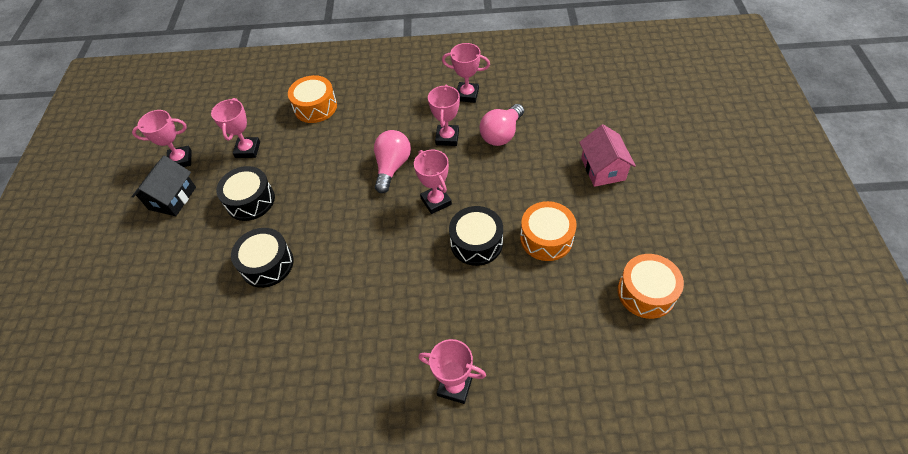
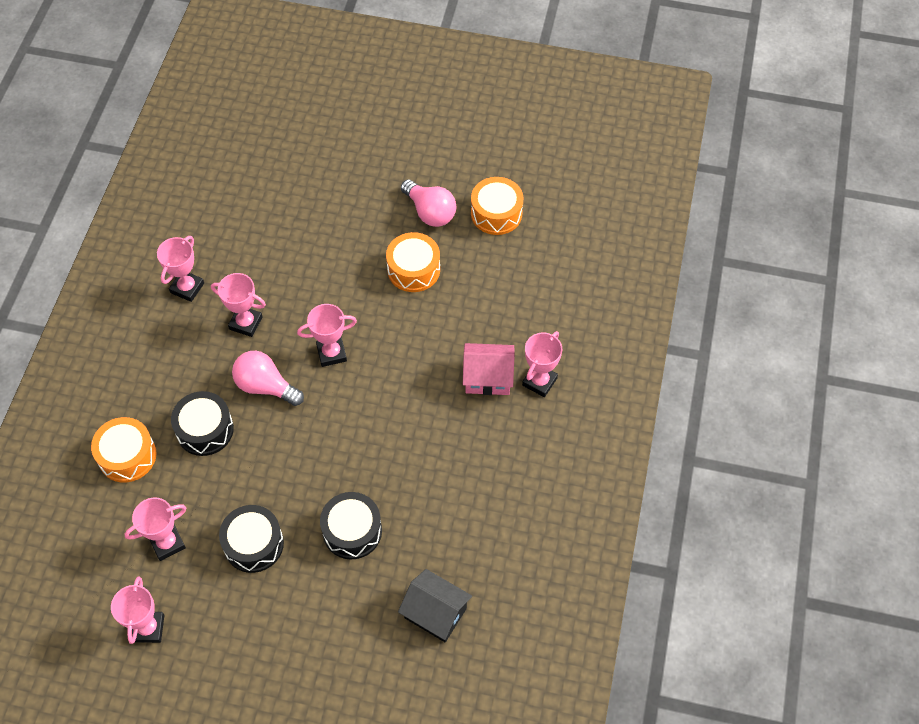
camera: 80 degrees left, 5 degrees up
black house [132,156,196,216] -> black house moved to [398,569,472,642]
pink trophy [211,98,260,158] -> pink trophy turned 45 degrees counterclockwise [124,497,186,561]
black drum [449,206,503,266] -> black drum moved to [171,391,234,456]
pink light bulb [480,104,524,146] -> pink light bulb moved to [401,180,456,227]
pink house [579,124,636,187] -> pink house moved to [463,343,515,395]

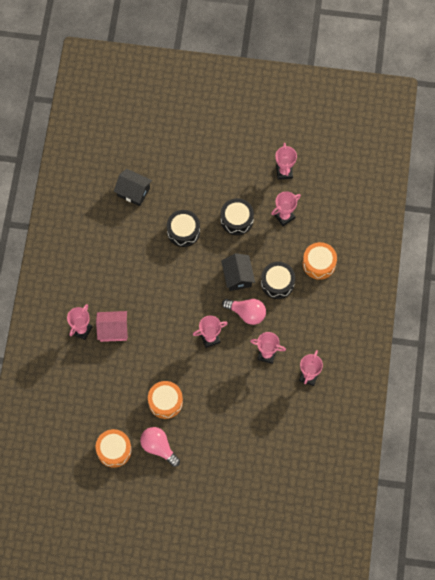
camera: 175 degrees right, 10 degrees up
none -> black house [221,253,255,291]

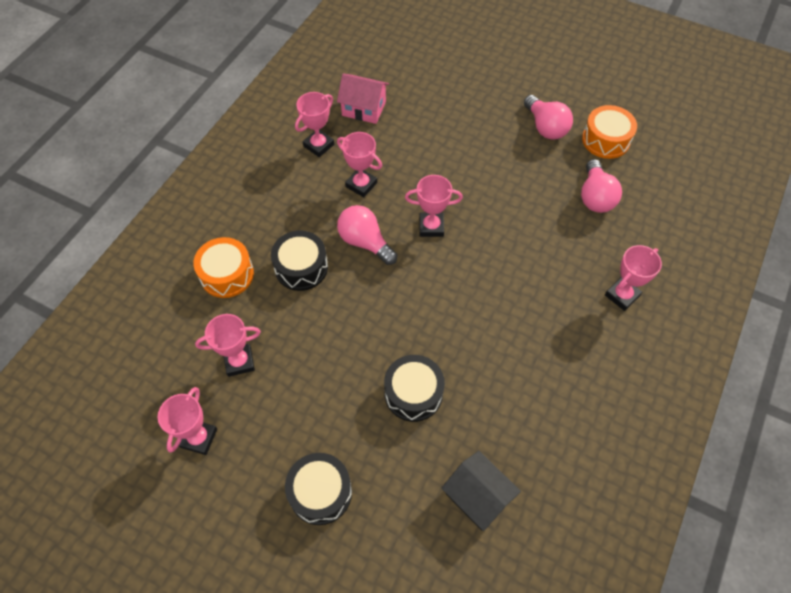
camera: 160 degrees left, 10 degrees down
pink house [96,311,128,342] -> pink house moved to [337,74,389,124]
orange drum [148,381,183,419] -> none
black drum [221,198,254,235] -> black drum moved to [285,453,352,525]
black house [221,253,255,291] -> none
none -> pink light bulb [581,159,622,213]

